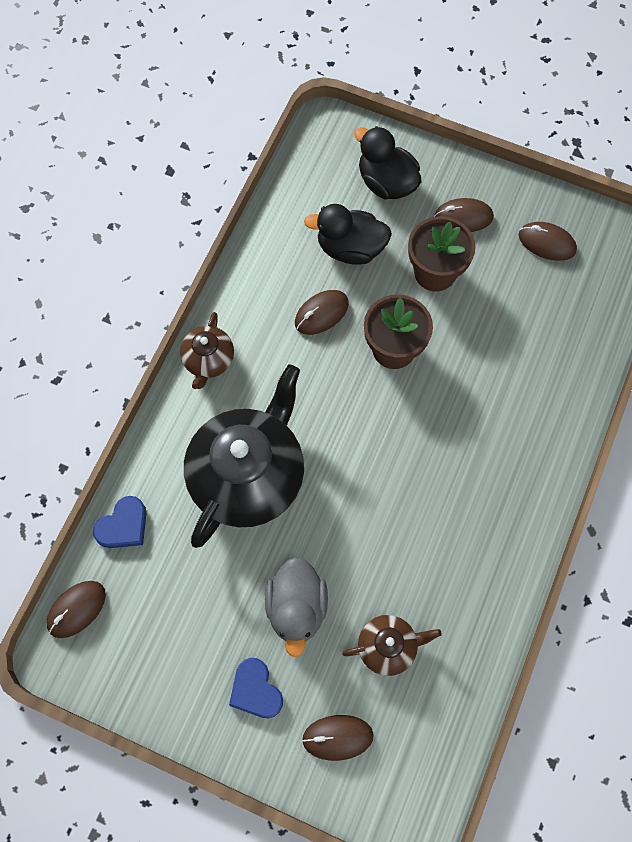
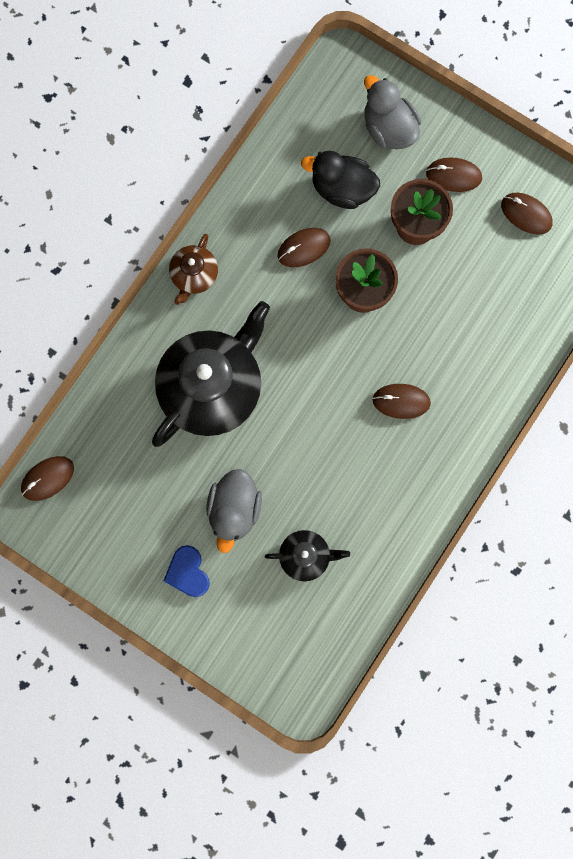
camera: 10 degrees right, 10 degrees up
blue heart [93,496,146,548] -> none
brown mouse [302,715,374,761] -> brown mouse moved to [372,384,431,419]
brown teapot [342,615,442,676] -> black teapot [265,530,350,581]
black duck [354,126,421,199] -> grey duck [364,75,421,150]

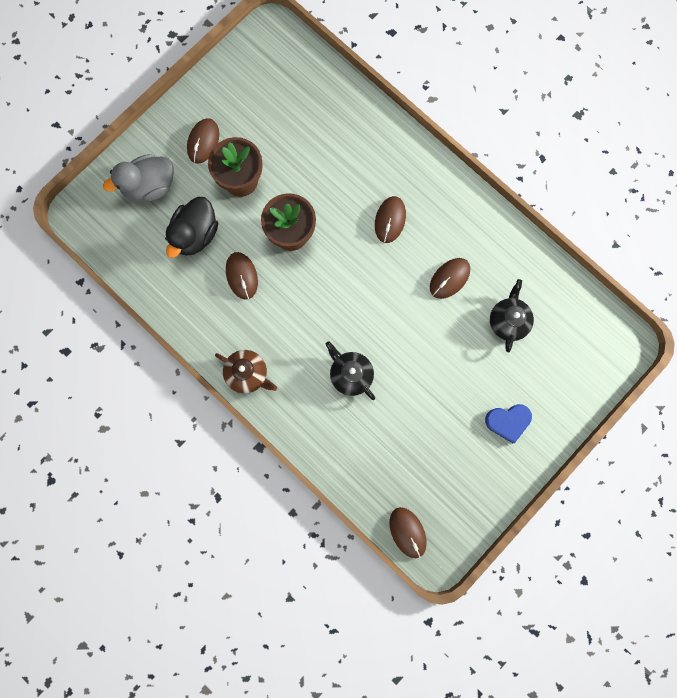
camera: 80 degrees left, 0 degrees up
black teapot [152,301,270,447] -> black teapot [326,341,375,400], size x0.48
grey duck [206,469,262,553] -> none
brown mouse [501,193,553,235] -> brown mouse moved to [430,258,470,299]

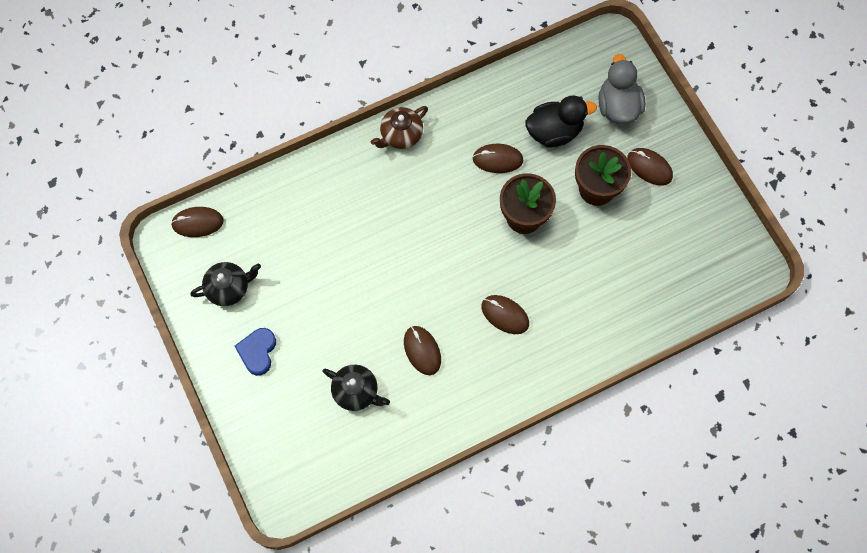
camera: 110 degrees right, 10 degrees down
black duck [165,197,218,258] -> black duck turned 120 degrees clockwise [525,96,597,147]
black teapot [326,341,375,400] -> black teapot moved to [190,262,261,306]

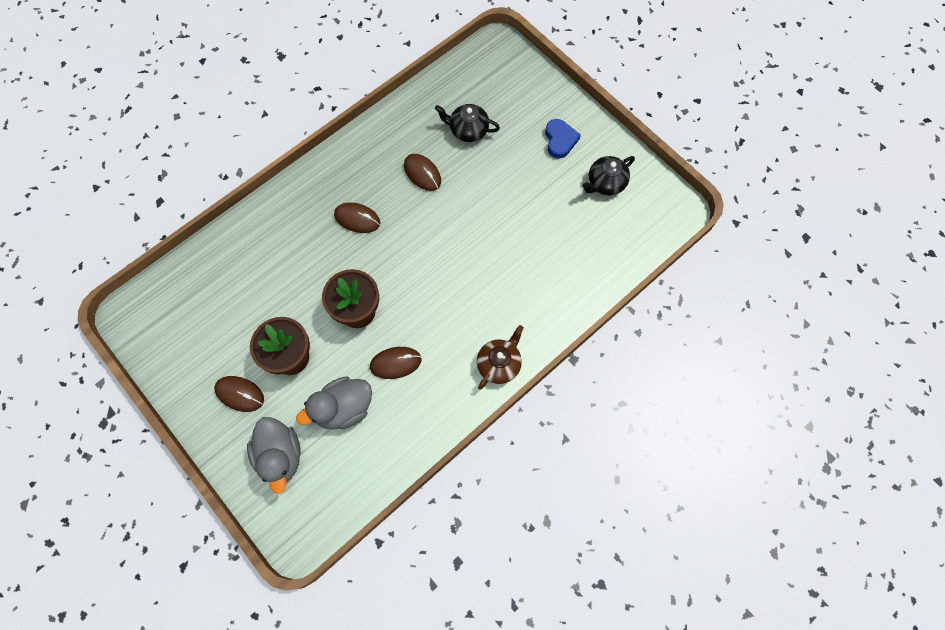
camera: 165 degrees right, 0 degrees up
brown mouse [171,207,224,237] -> none
black duck [525,96,597,147] -> grey duck [296,377,372,430]

